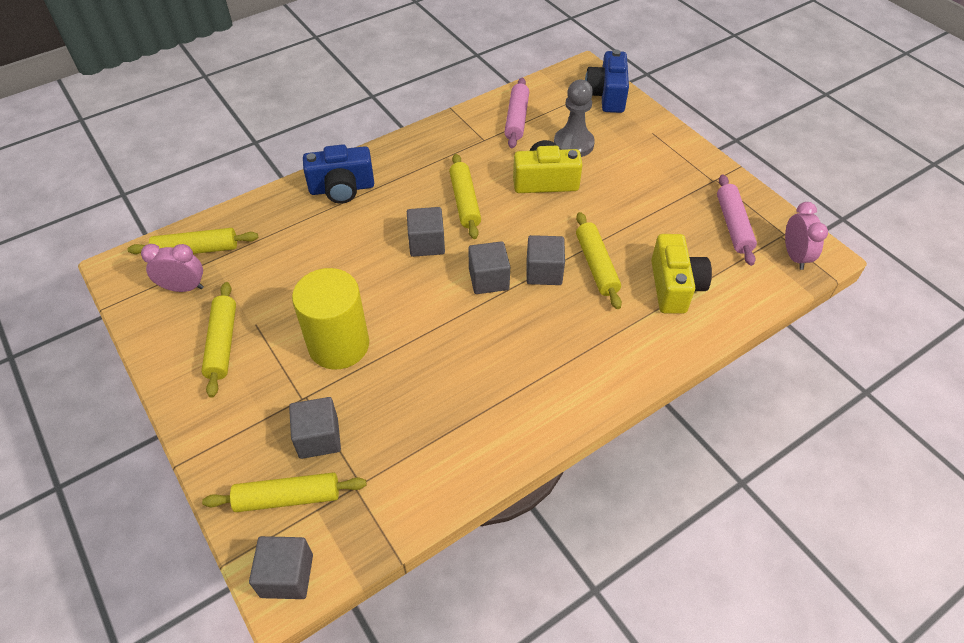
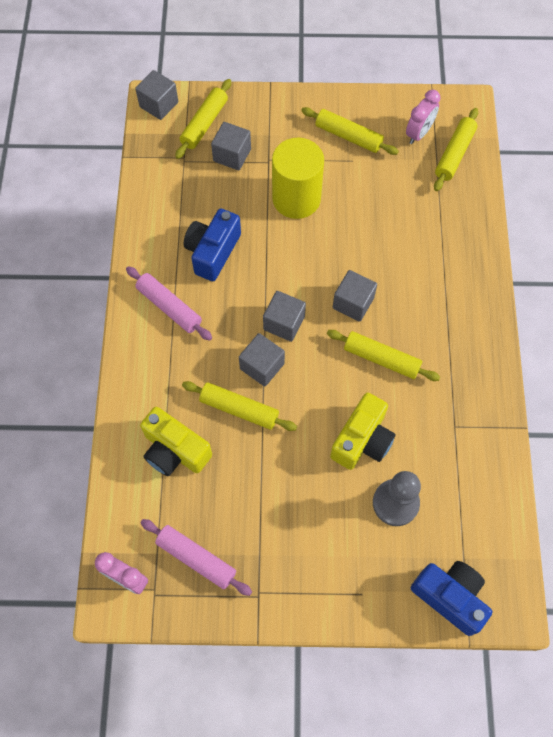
camera: 125 degrees right, 15 degrees up
blue camera [303,144,374,204] -> blue camera moved to [184,209,241,281]
pink rolling pin [504,78,529,149] -> pink rolling pin moved to [126,266,212,341]

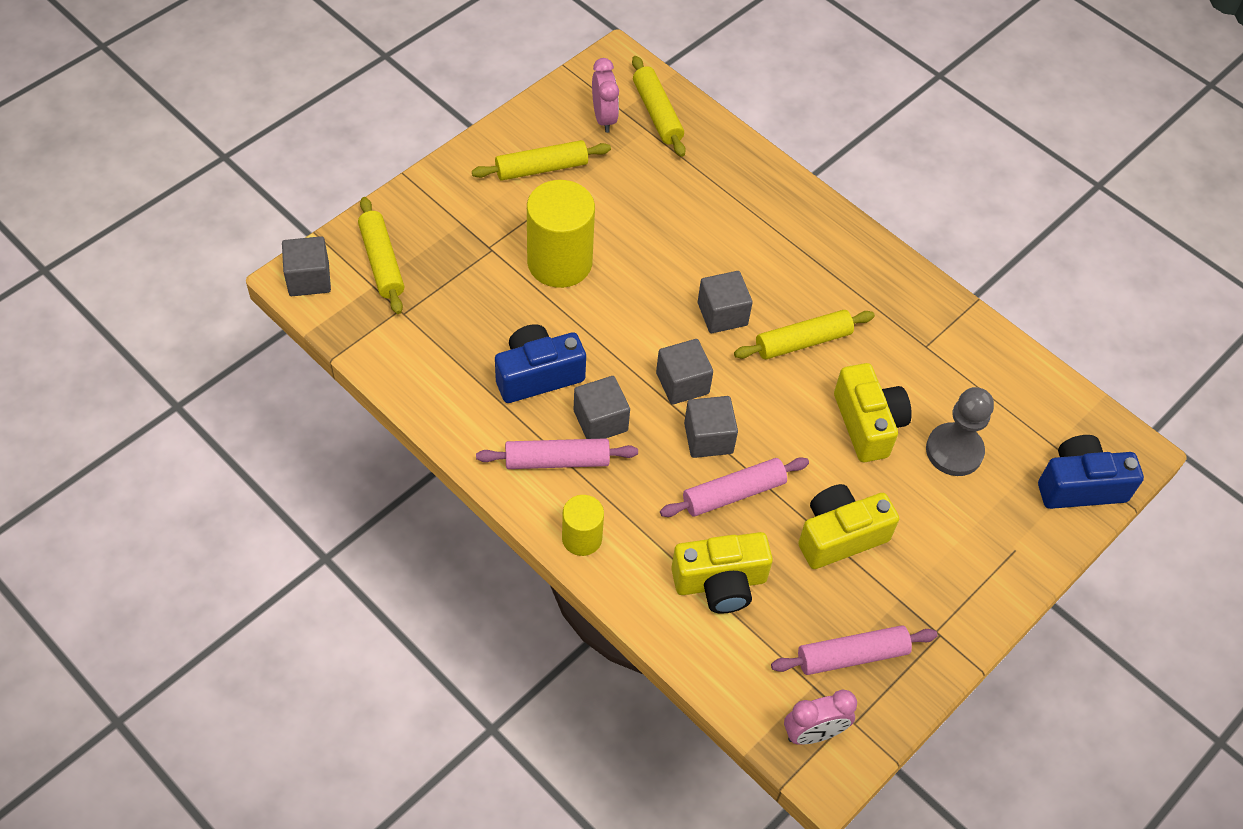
camera: 50 degrees left, 10 degrees down
yellow rolling pin [182,381,297,431] -> pink rolling pin [660,457,809,517]
blue camera [184,209,241,281] -> blue camera turned 90 degrees clockwise [495,324,586,403]
grey cube [211,122,251,170] -> grey cube moved to [574,376,630,439]
none -> yellow cylinder [562,495,604,556]
none -> yellow camera [798,484,899,569]

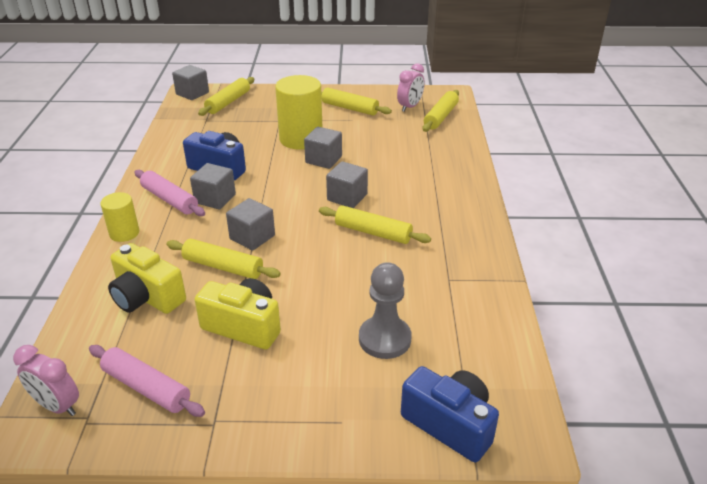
camera: 50 degrees right, 20 degrees down
grey cube [656,339,713,405] -> grey cube moved to [304,127,342,169]
pink rolling pin [660,457,809,517] -> yellow rolling pin [166,239,281,279]
yellow camera [834,363,912,462] -> none

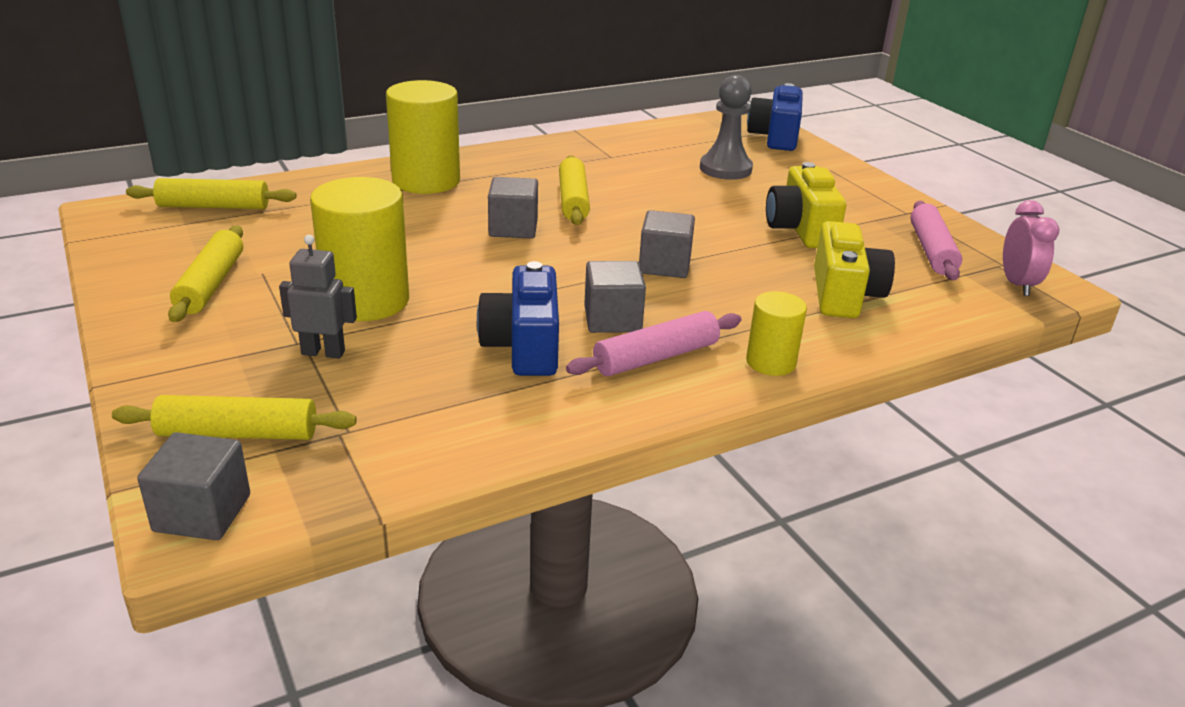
camera: 120 degrees left, 5 degrees down
pink rolling pin [134,170,205,216] -> pink rolling pin turned 45 degrees clockwise [566,311,741,376]
yellow rolling pin [166,239,281,279] -> none
grey cube [304,127,342,169] -> none
pink clock [397,63,425,112] -> none
none -> grey robot [279,235,357,359]
none -> yellow cylinder [386,80,460,194]

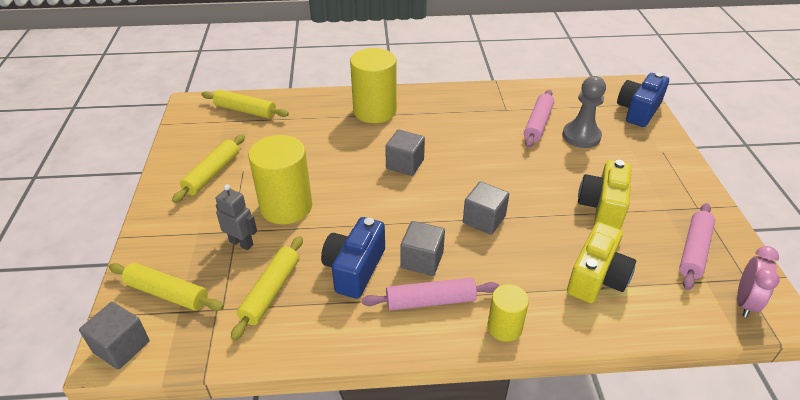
camera: 25 degrees right, 10 degrees up
yellow rolling pin [559,155,590,225] -> yellow rolling pin moved to [231,236,303,341]
none -> pink rolling pin [524,90,554,148]

